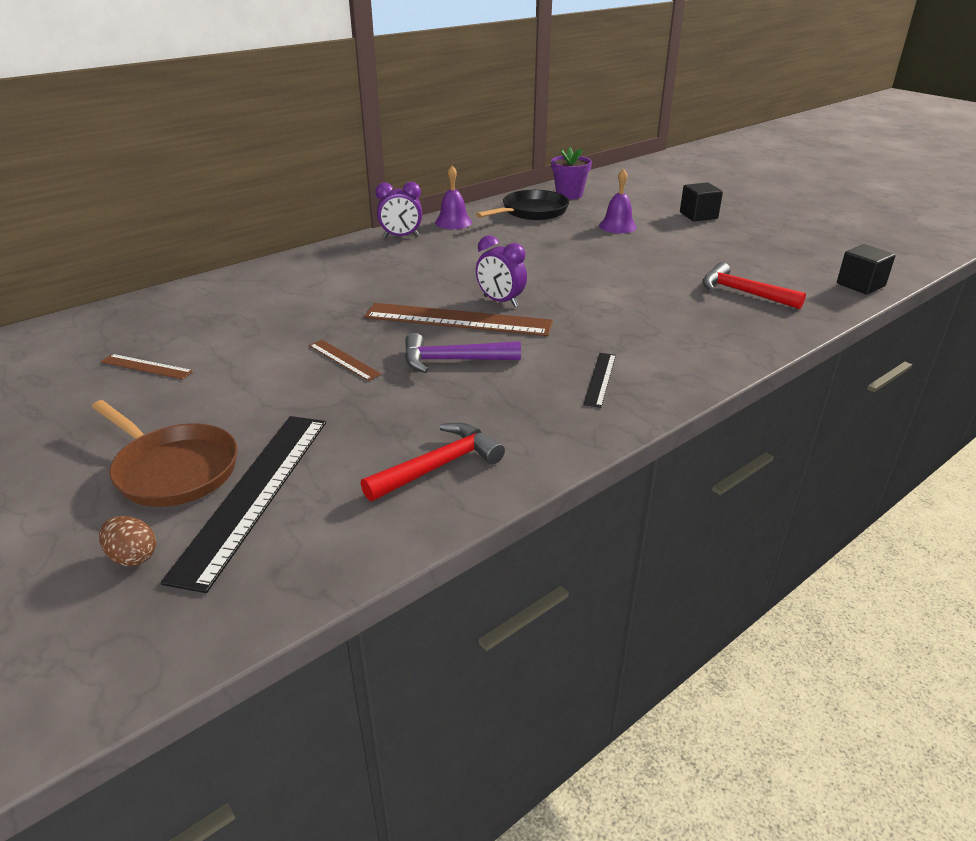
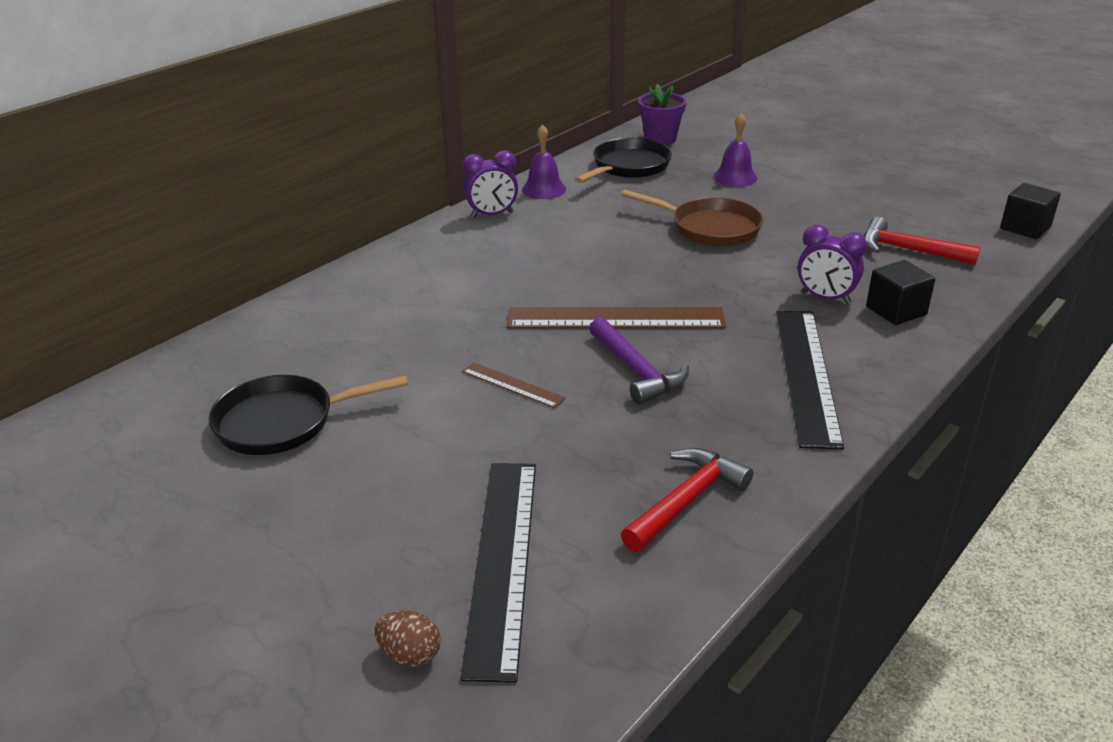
camera: 10 degrees left, 0 degrees up
brown pan [92,400,238,507] -> brown pan moved to [621,190,763,246]
brown ruler [101,354,193,379] -> black pan [208,375,408,455]
purple hammer [405,333,521,373] -> purple hammer turned 105 degrees counterclockwise [589,317,689,404]
purple clock [476,235,527,307] -> purple clock moved to [798,225,867,304]
black ruler [583,353,616,408] -> black ruler [776,310,844,450], size x2.08
black cube [680,182,723,222] -> black cube moved to [866,260,935,325]

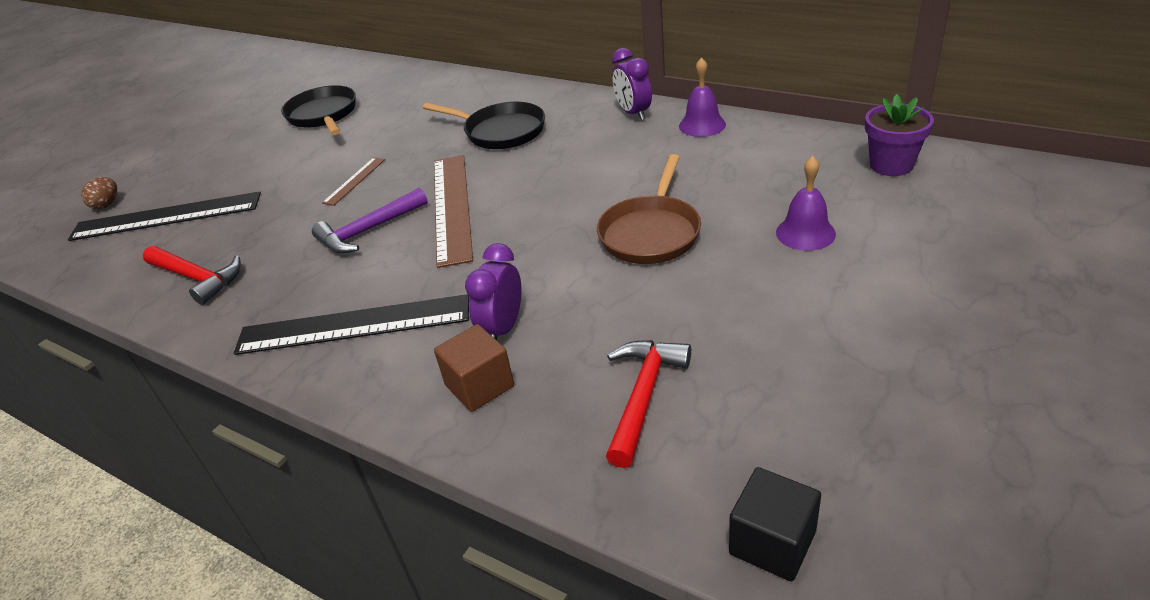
camera: 85 degrees right, 5 degrees up
black pan [575,138,672,183] -> black pan moved to [423,102,545,149]
black cube [866,260,935,325] -> brown cube [434,324,514,412]

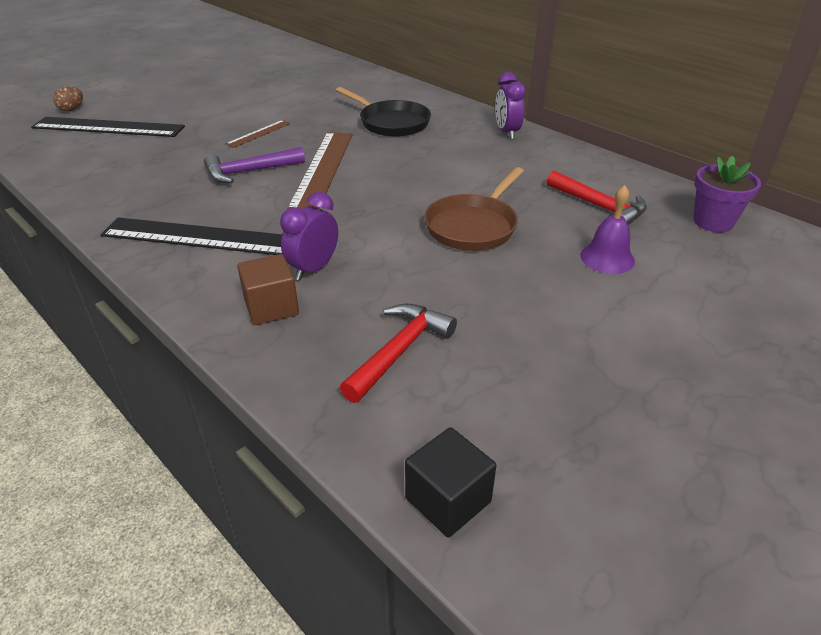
camera: 10 degrees right, 0 degrees up
red hammer [143,246,241,305] -> red hammer moved to [547,170,647,225]
black pan [281,85,356,135] -> none
purple bell [679,57,726,137] -> none

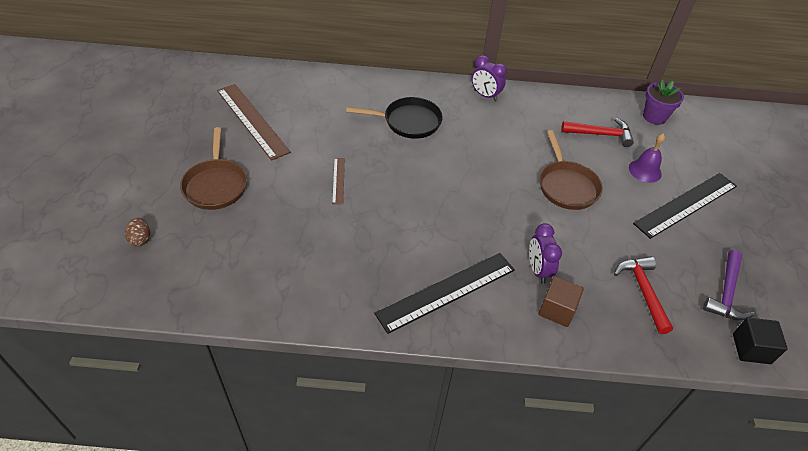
camera: 45 degrees left, 10 degrees up
black ruler [31,117,185,137] -> black ruler moved to [633,173,737,239]
purple hammer [204,147,305,183] -> purple hammer moved to [703,250,755,320]
brown ruler [287,132,353,209] -> brown ruler moved to [217,84,291,161]
none -> brown pan [180,127,247,210]

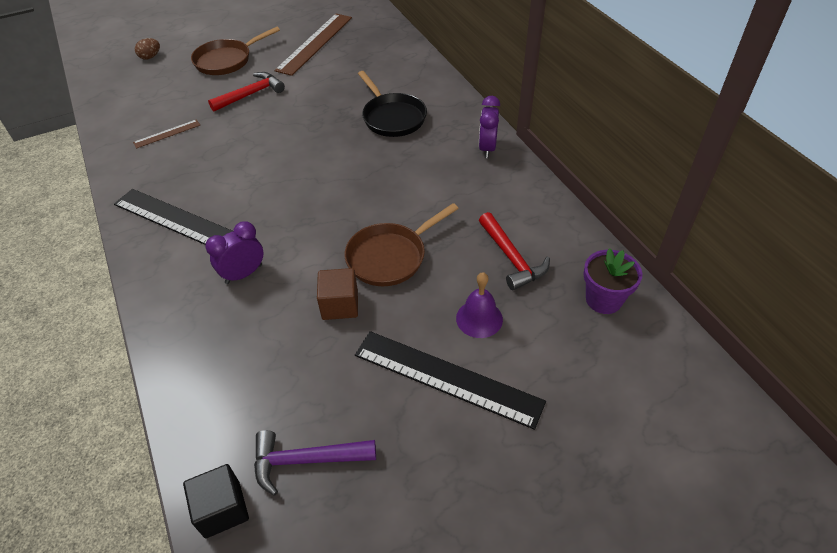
camera: 65 degrees right, 0 degrees up
brown ruler [332,158,345,204] -> brown ruler moved to [133,119,200,148]
brown cube [538,276,584,327] -> brown cube moved to [317,268,358,320]
red hammer [614,256,673,334] -> red hammer moved to [208,72,285,111]

